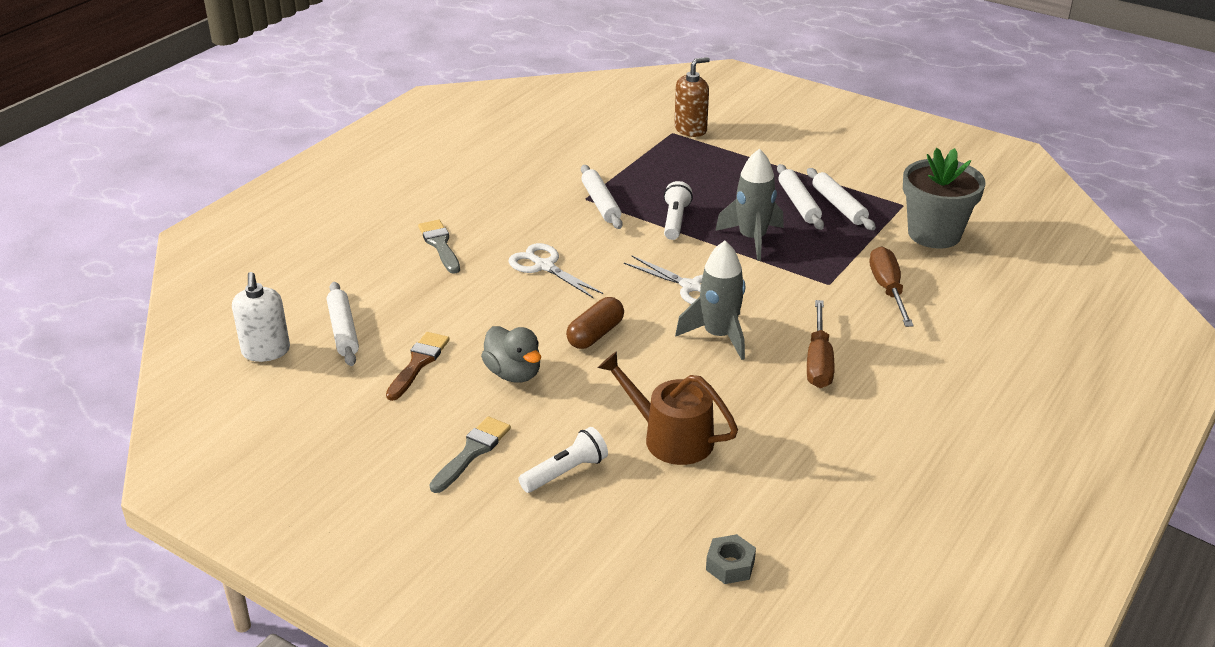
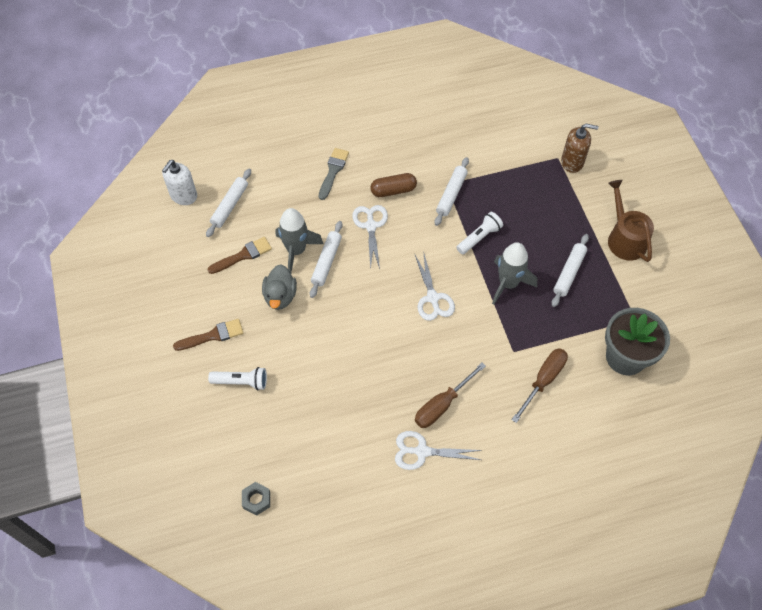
camera: 40 degrees right, 25 degrees up
grey brush [430,417,511,493] -> brown brush [173,319,243,351]
brown capsule [566,297,624,349] -> brown capsule moved to [370,173,417,197]
brown watering can [598,351,738,465] -> brown watering can moved to [608,180,654,262]
grey rocket [675,241,745,360] -> grey rocket moved to [276,208,324,273]
white rolling pin [807,168,876,230] -> white rolling pin moved to [310,221,343,298]
none -> white scissors [395,431,482,470]

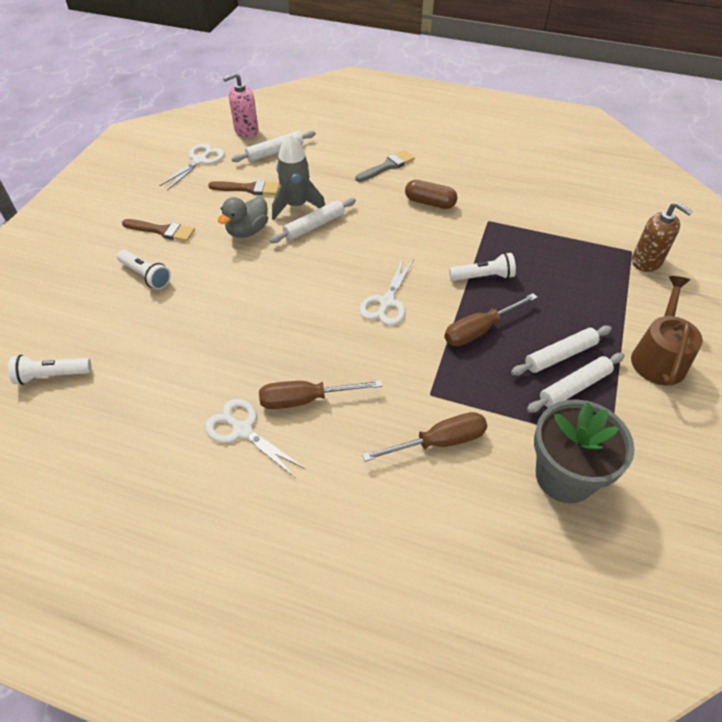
camera: 35 degrees right, 10 degrees down
white soap dispenser [162,160,197,205] -> pink soap dispenser [223,73,258,138]
grey nut [242,482,270,516] -> white flashlight [8,355,91,385]
white scissors [352,205,388,269] -> white scissors moved to [159,144,225,190]
white rolling pin [435,157,469,226] -> white rolling pin moved to [527,353,625,413]
grey rocket [492,242,537,305] -> brown screwdriver [444,293,538,346]

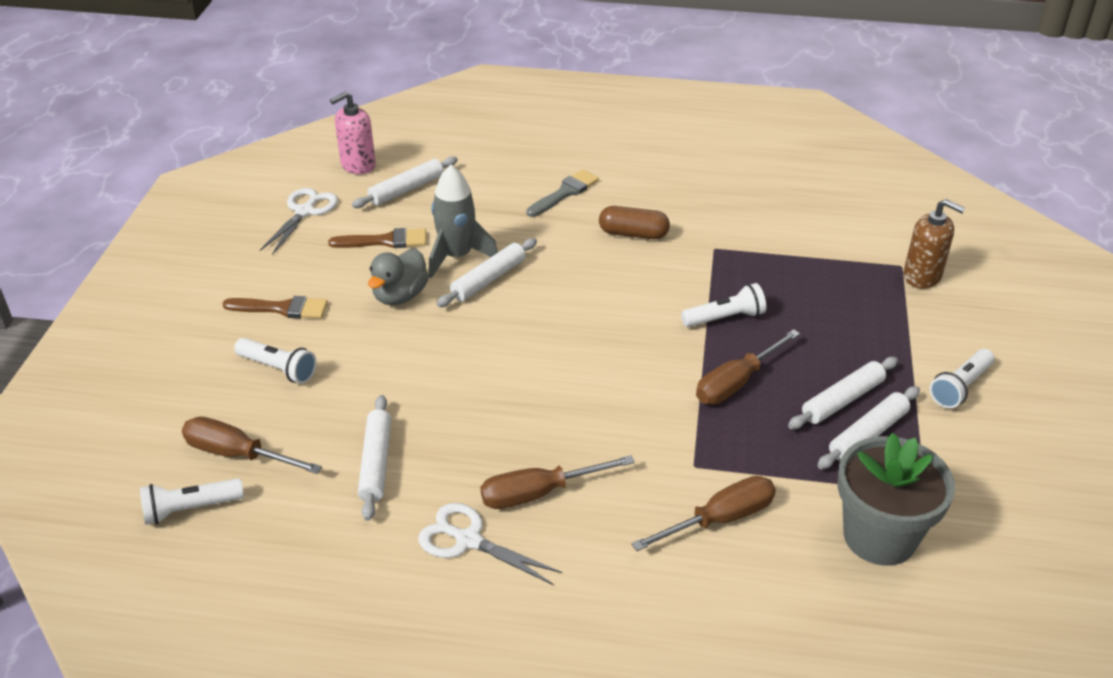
camera: 10 degrees left, 10 degrees down
white scissors [359,259,414,326] -> none
brown watering can [631,276,703,385] -> white flashlight [930,349,994,408]
none -> brown screwdriver [182,417,322,474]
none -> white rolling pin [358,395,392,521]

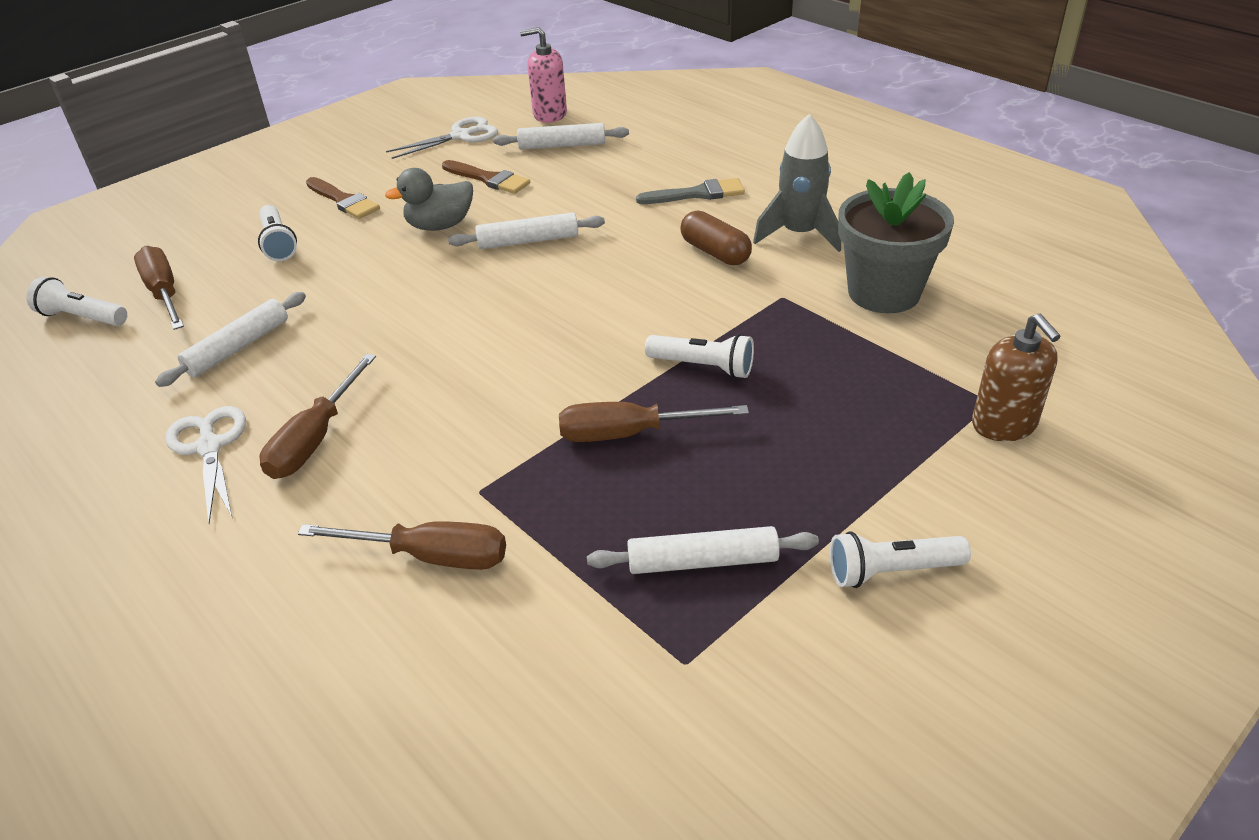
camera: 40 degrees right, 0 degrees up
grey rocket [429,165,498,278] -> grey rocket moved to [753,114,841,252]
brown screwdriver [480,455,635,509] -> brown screwdriver turned 90 degrees counterclockwise [259,354,376,479]
white rolling pin [788,357,898,429] -> none
grey flower pot [837,433,955,566] -> grey flower pot moved to [838,172,954,313]

